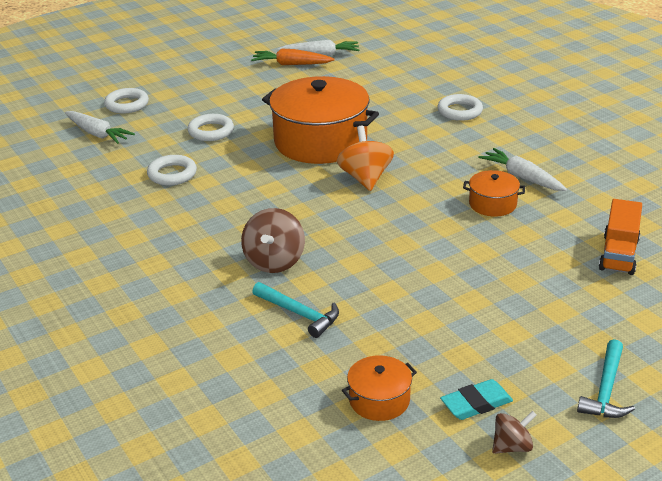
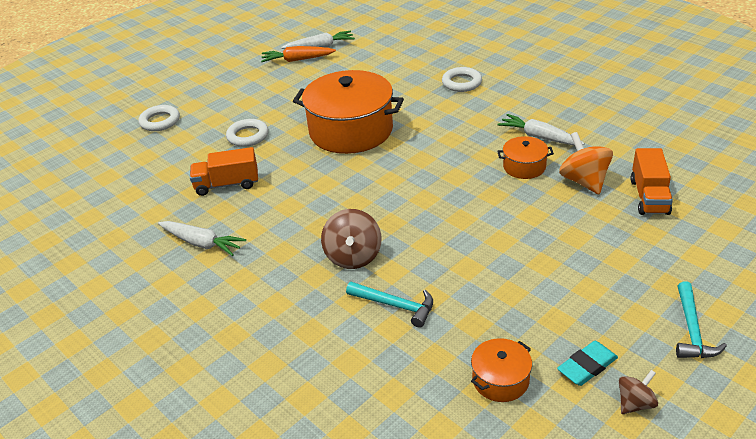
camera: 10 degrees left, 5 degrees up
white carrot [65,111,135,144] -> white carrot moved to [158,221,246,256]
white ring [147,155,197,185] -> orange truck [190,147,258,196]
orange spinning top [337,126,394,191] -> orange spinning top moved to [559,132,613,194]

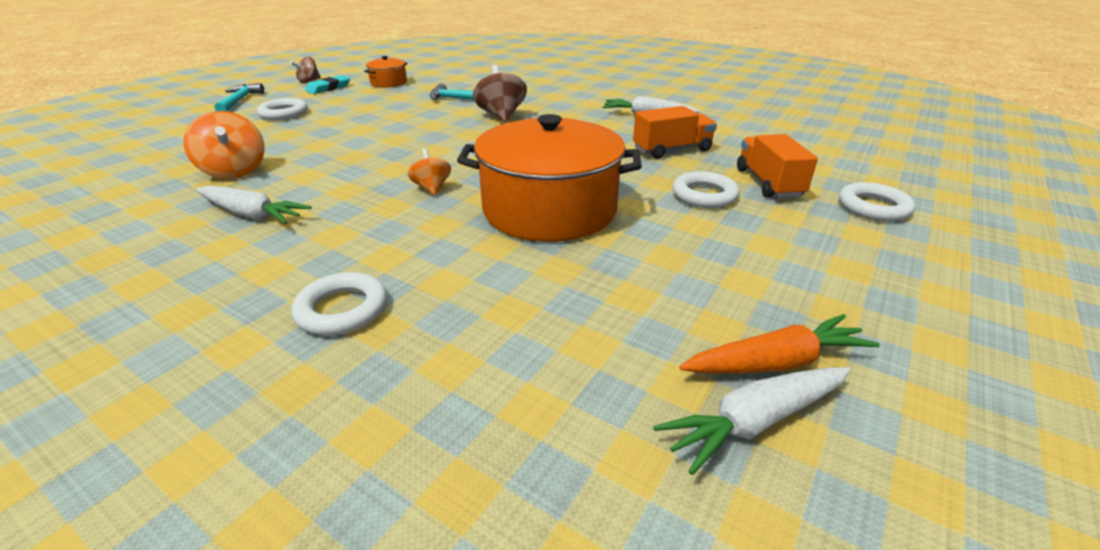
camera: 165 degrees right, 5 degrees down
orange pot [497,136,554,179] -> none
orange truck [631,148,673,215] -> orange truck moved to [737,134,818,198]
none -> white ring [257,98,308,120]
none -> orange spinning top [408,149,451,196]

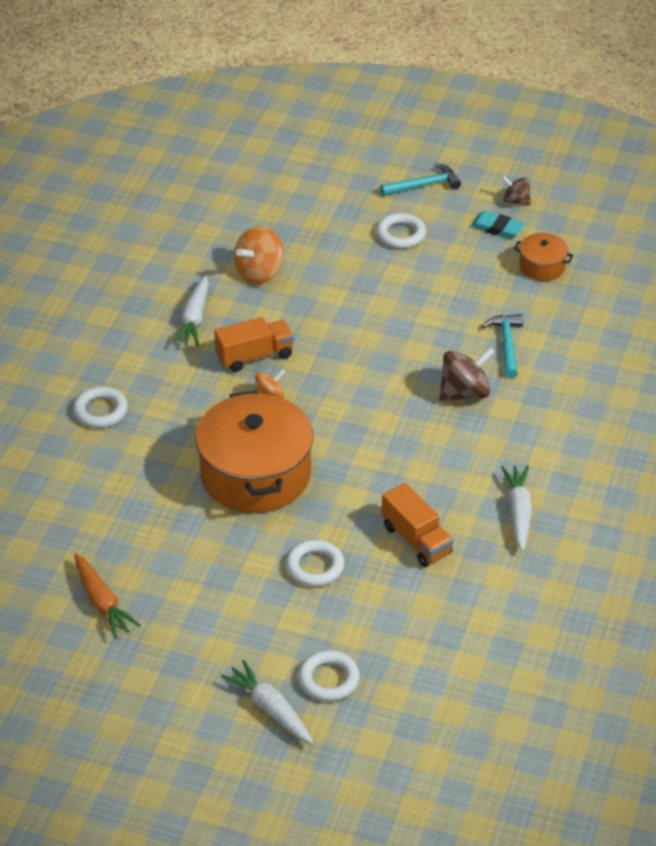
camera: 75 degrees right, 10 degrees up
white carrot [653,367,850,475] -> white carrot moved to [221,660,314,744]
orange truck [737,134,818,198] -> orange truck moved to [214,317,294,372]

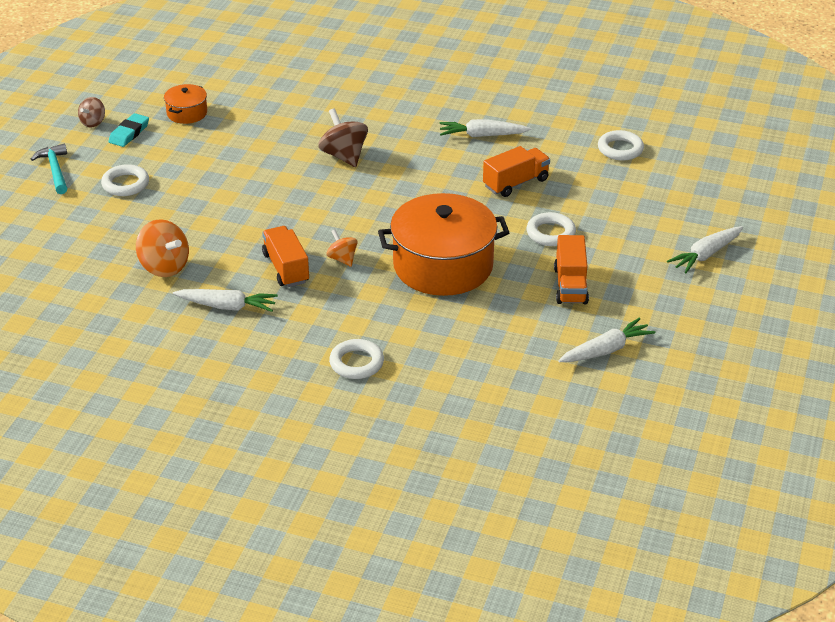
camera: 90 degrees left, 5 degrees down
orange carrot [74,553,141,638] -> white carrot [558,318,655,362]
white ring [298,650,360,702] -> white ring moved to [598,130,644,161]
turquoise hammer [482,314,523,379] -> none
none -> orange truck [554,235,589,305]

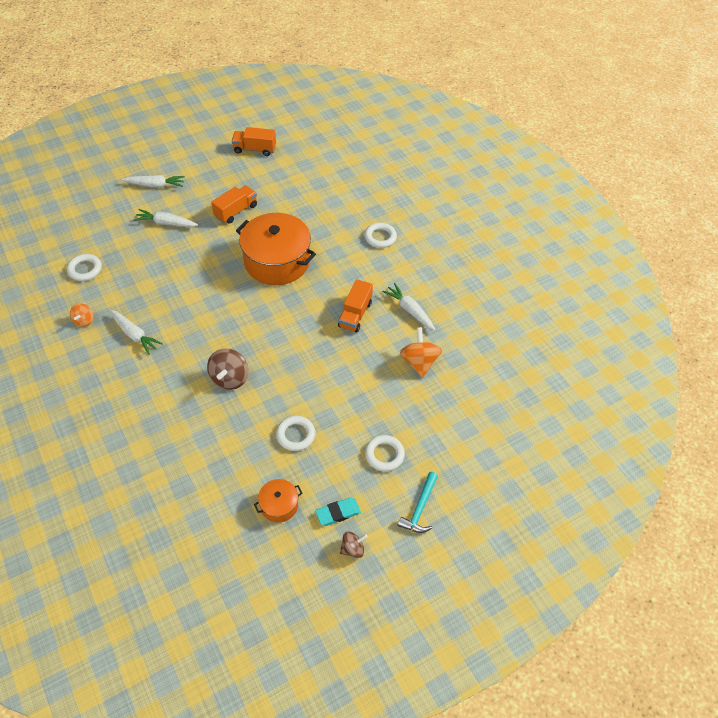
camera: 140 degrees left, 15 degrees up
orange spinning top [326,229,358,267] -> orange spinning top moved to [70,303,93,327]
orange truck [483,146,550,197] -> orange truck moved to [232,127,276,156]
white ring [526,212,576,246] -> white ring moved to [276,416,315,451]
white carrot [558,318,655,362] -> white carrot moved to [133,209,198,227]

